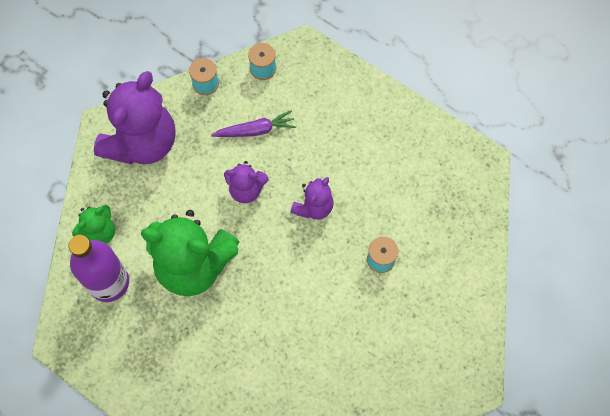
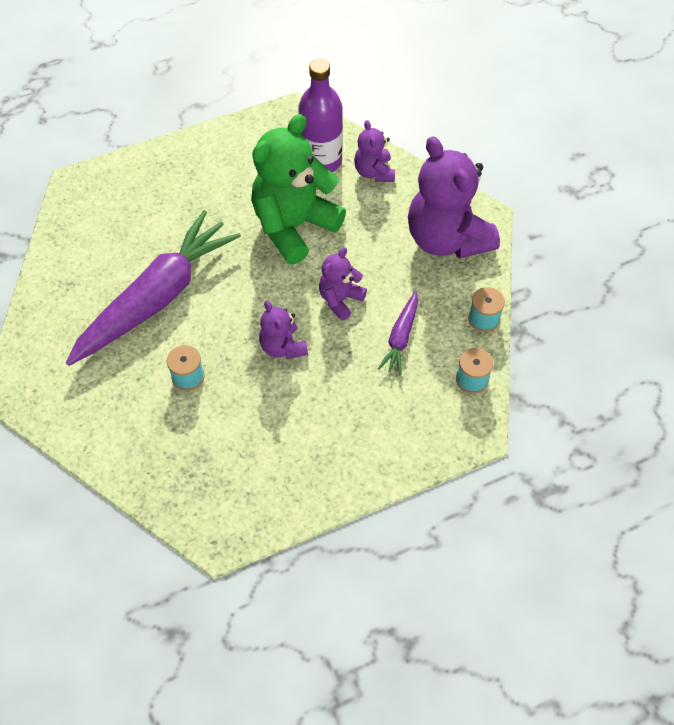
camera: 120 degrees right, 10 degrees down
green teddy bear [72,205,115,244] -> purple teddy bear [354,120,395,182]
none -> purple carrot [66,210,241,366]

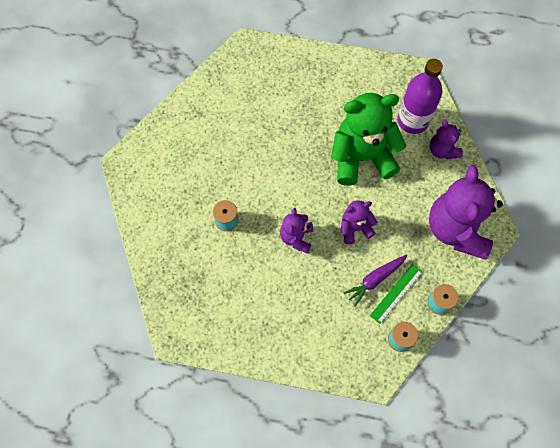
camera: 35 degrees right, 10 degrees up
purple carrot [66,210,241,366] -> none
purple teddy bear [354,120,395,182] -> purple teddy bear turned 45 degrees counterclockwise [430,120,463,160]
none -> green ruler [370,264,423,324]

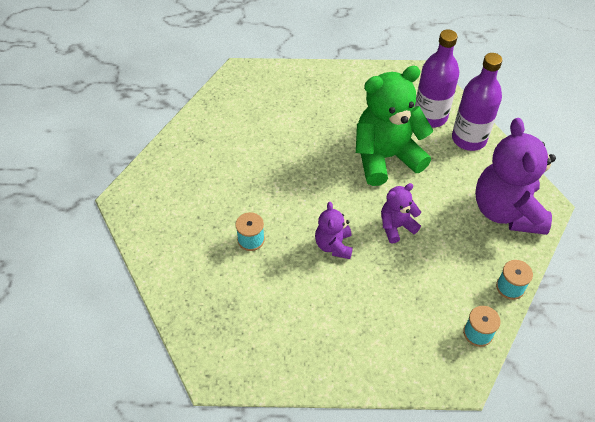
camera: 10 degrees left, 15 degrees down
purple carrot [343,254,407,307] -> none
green ruler [370,264,423,324] -> none
purple teddy bear [430,120,463,160] -> purple bottle [452,53,503,151]

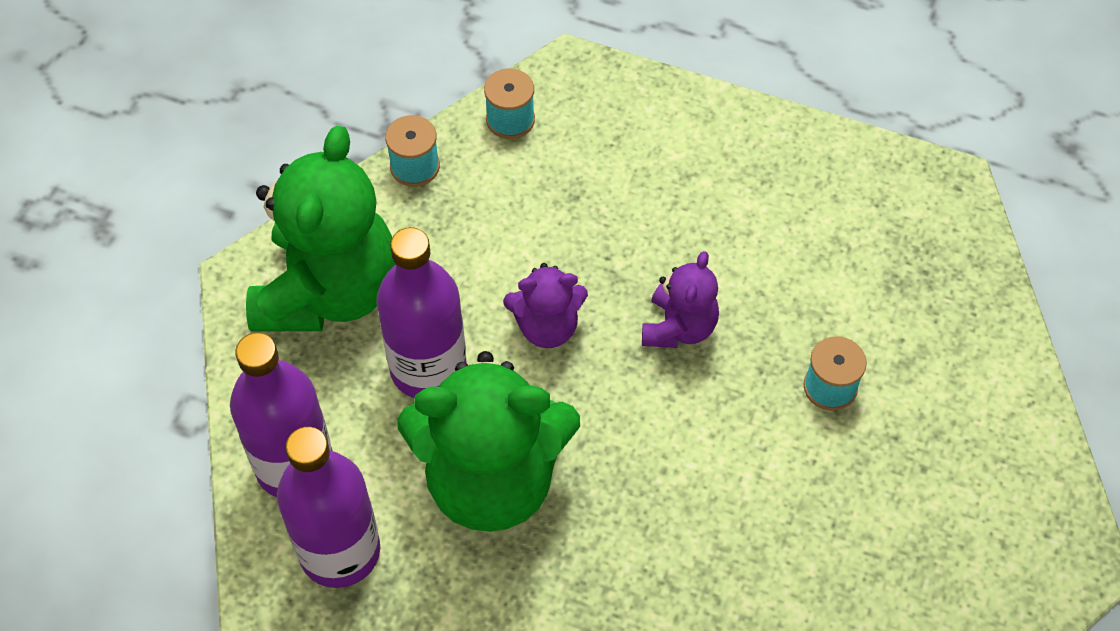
camera: 160 degrees left, 5 degrees up
purple teddy bear [475,118,556,235] -> green teddy bear [246,126,396,331]
none -> purple bottle [376,227,467,398]

